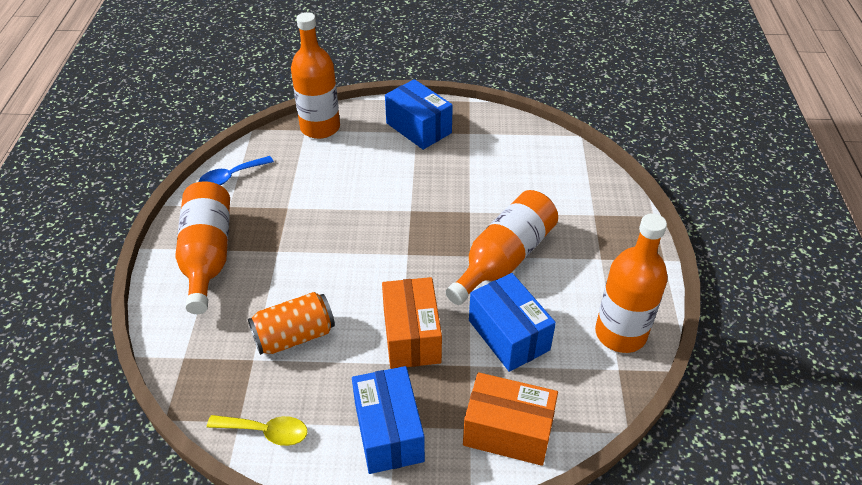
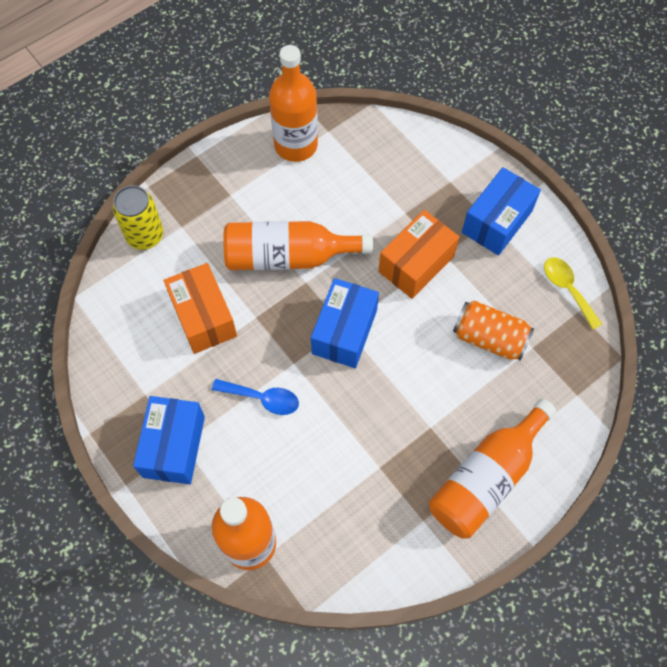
camera: 130 degrees left, 20 degrees up
blue spoon [199,156,274,185] -> blue spoon moved to [212,379,299,415]
orange box [463,372,558,466] -> orange box moved to [164,263,237,354]
blue box [469,273,556,372] -> blue box moved to [311,278,379,368]
none -> yellow can [113,185,164,250]

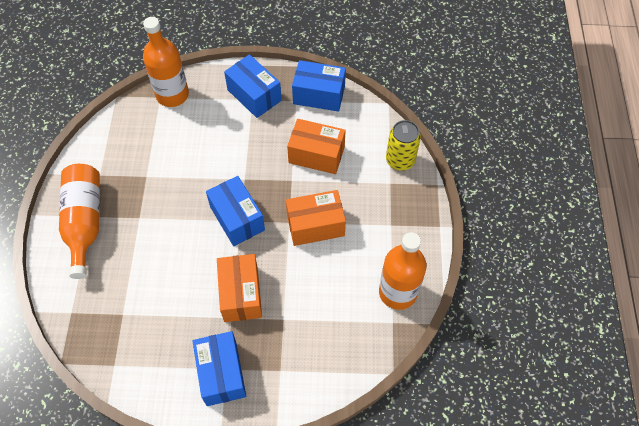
camera: 130 degrees right, 5 degrees down
blue spoon [212,379,299,415] -> none
orange bottle [223,221,373,270] -> orange box [286,190,346,246]
orange can [453,300,534,361] -> none
yellow spoon [544,257,602,330] -> none
none -> blue box [292,60,346,112]

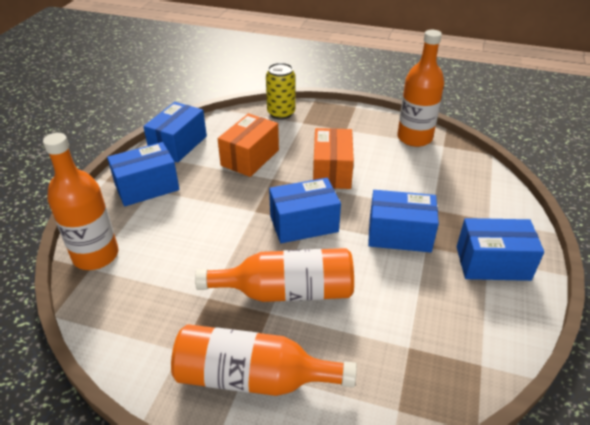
camera: 75 degrees left, 20 degrees down
orange box [217,254,262,322] -> blue box [368,190,439,252]
none -> orange bottle [195,248,354,302]

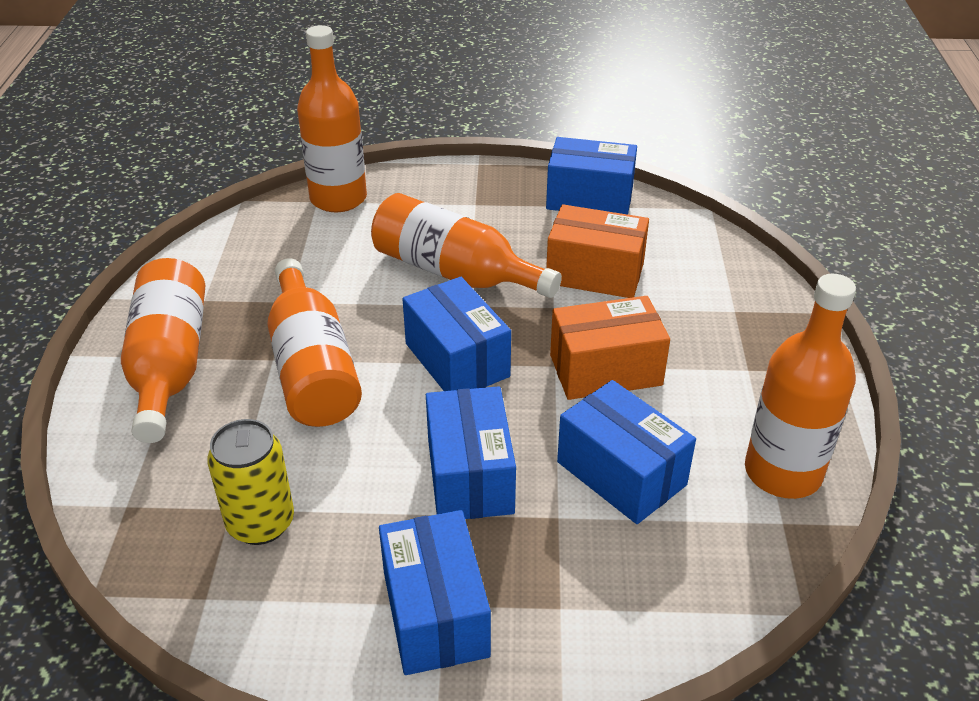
camera: 75 degrees right, 0 degrees up
blue box [107,142,180,206] -> blue box moved to [557,380,696,524]
yellow can [266,63,295,120] -> yellow can moved to [207,419,294,545]
none -> orange bottle [371,193,562,298]

